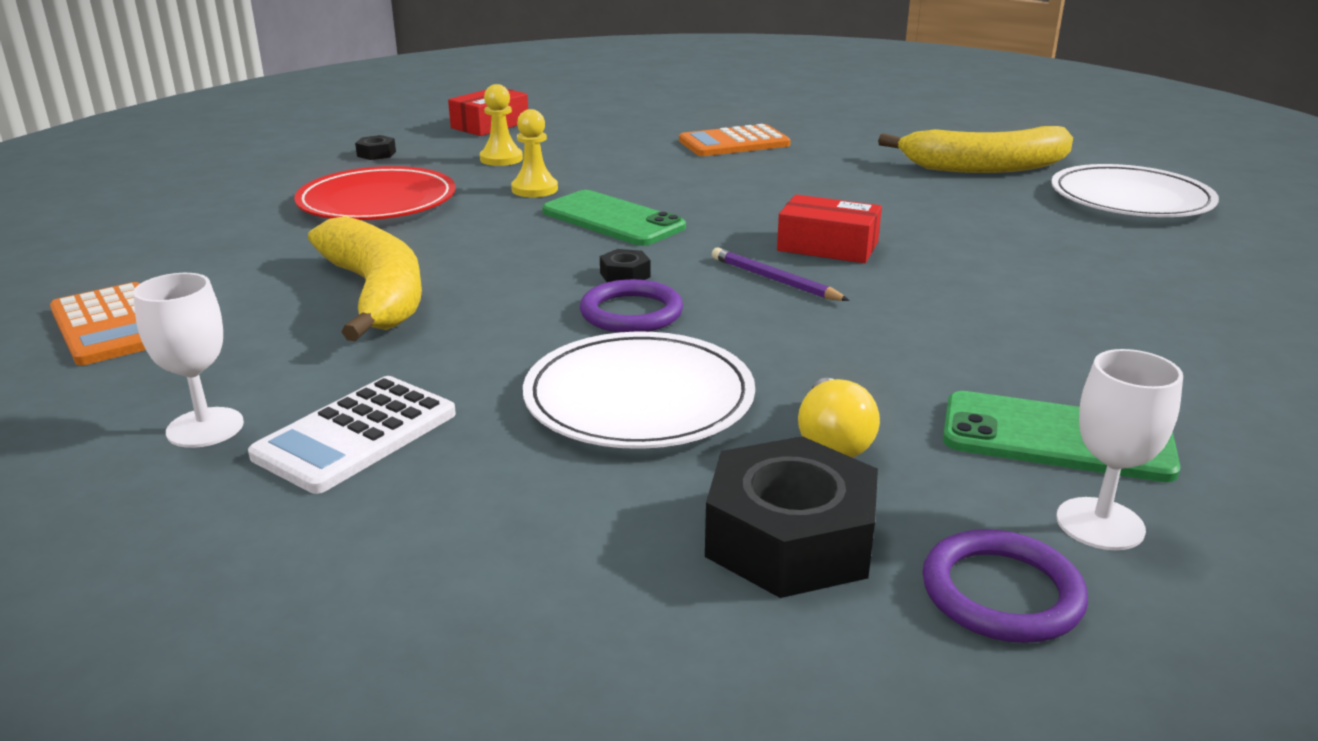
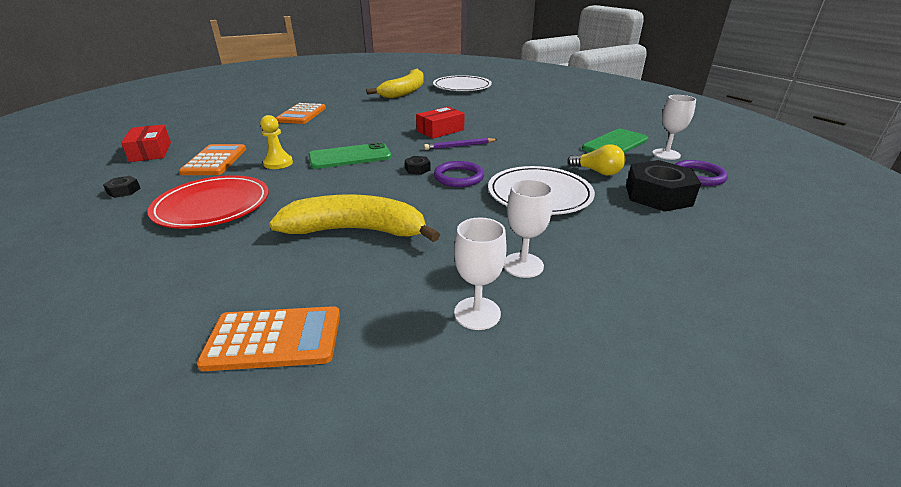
camera: 60 degrees left, 5 degrees up
white calculator [248,376,456,494] -> white goblet [504,179,553,278]
yellow pawn [480,84,523,166] -> orange calculator [179,144,246,175]

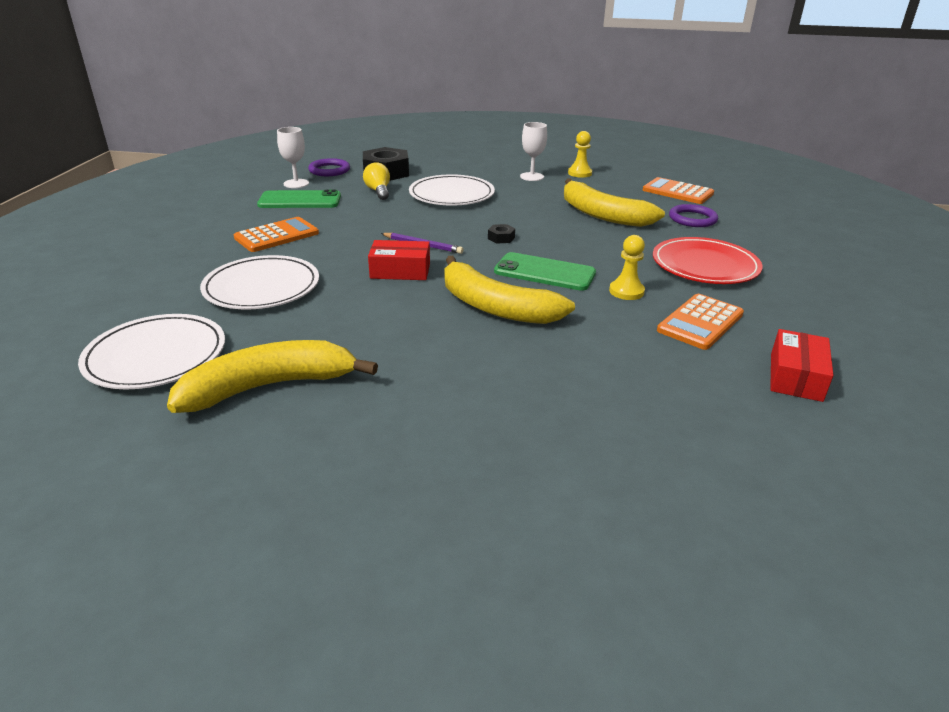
camera: 140 degrees left, 0 degrees up
black nut [103,176,141,198] -> none
orange calculator [276,103,326,124] -> orange calculator moved to [234,217,319,252]
purple ring [434,161,484,187] -> purple ring moved to [669,204,718,227]
white goblet [454,218,507,330] -> yellow pawn [568,131,592,178]
none -> white plate [200,255,319,309]
none -> yellow banana [444,256,575,324]

